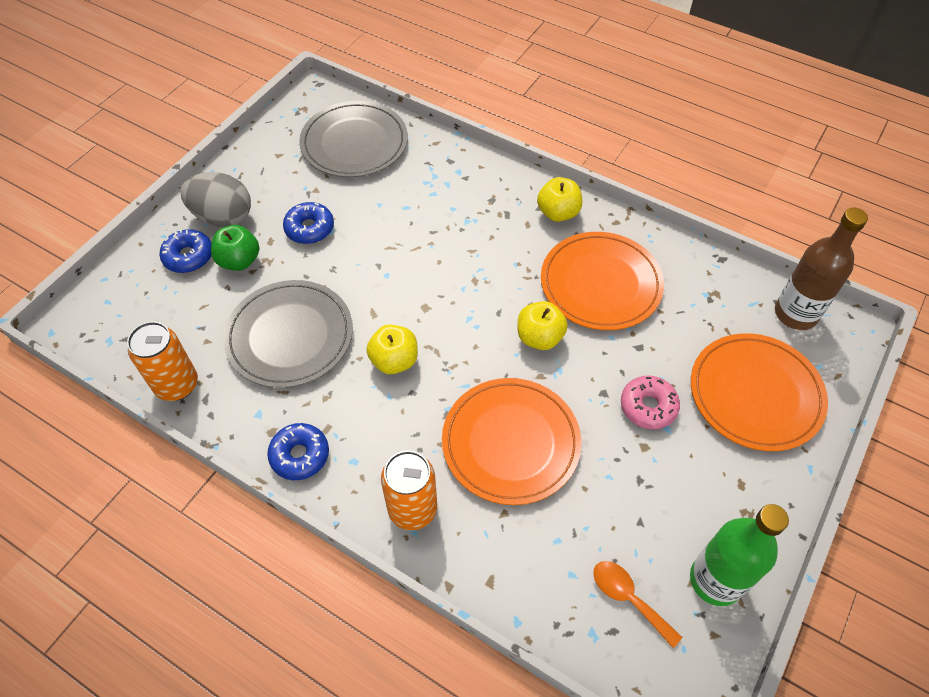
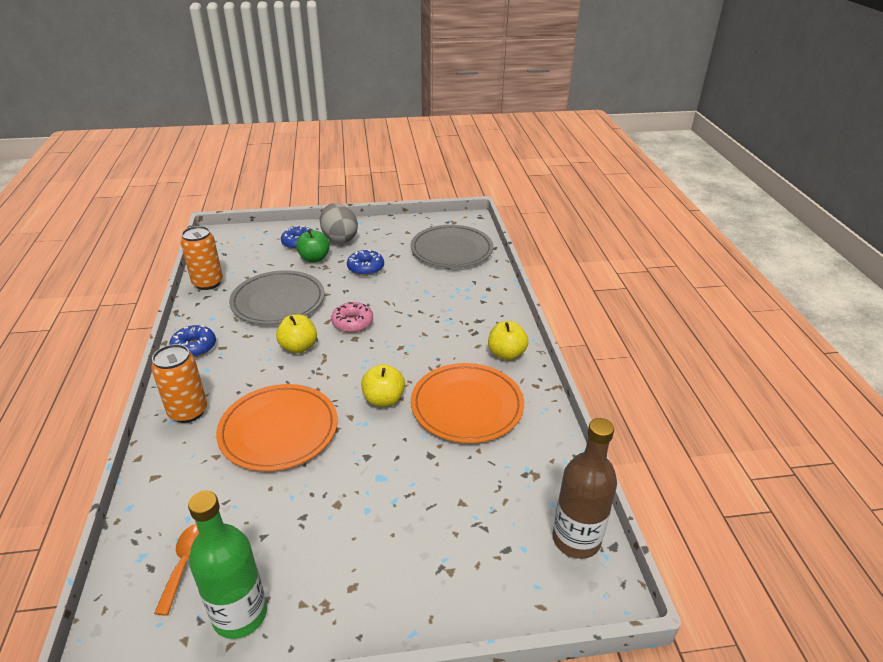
camera: 50 degrees right, 20 degrees down
pink donut [621,376,680,429] -> pink donut moved to [331,302,373,333]
orange plate [691,333,828,451] -> none

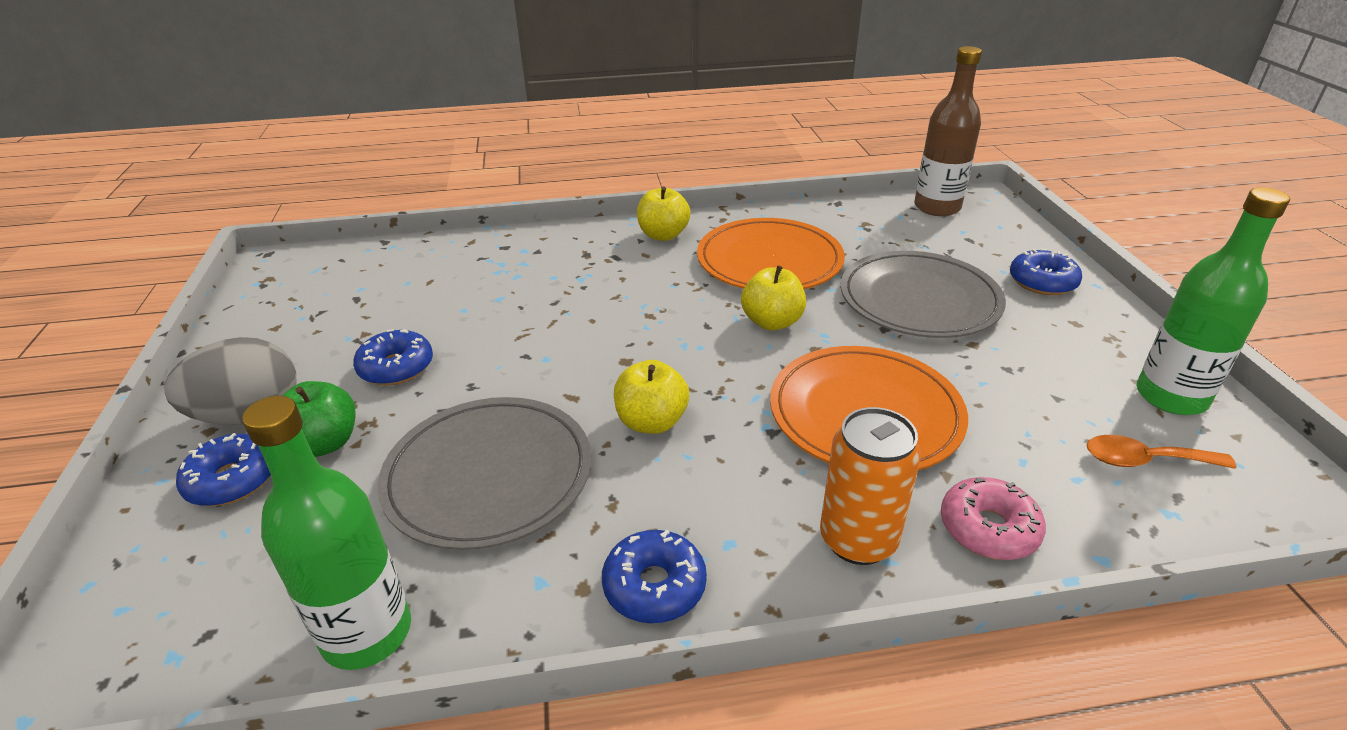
camera: 90 degrees left, 0 degrees up
orange can [181,226,223,290] -> green bottle [242,396,411,670]
pink donut [331,302,373,333] -> pink donut moved to [941,477,1046,560]
grey plate [411,225,493,268] -> grey plate moved to [841,251,1006,338]
none -> blue donut [1010,249,1082,295]

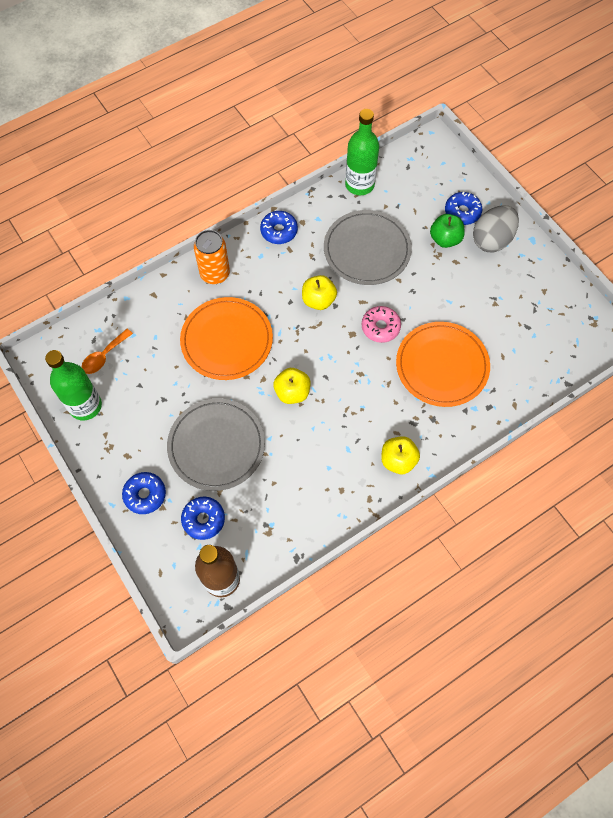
camera: 155 degrees right, 30 degrees up
blue donut [353,329,433,385] -> blue donut moved to [181,497,225,540]
orange plate [697,218,845,289] -> orange plate moved to [396,322,490,407]
pink donut [941,477,1046,560] -> pink donut moved to [361,306,401,343]
orange spoon [1087,435,1236,469] -> orange spoon turned 150 degrees clockwise [81,329,133,374]

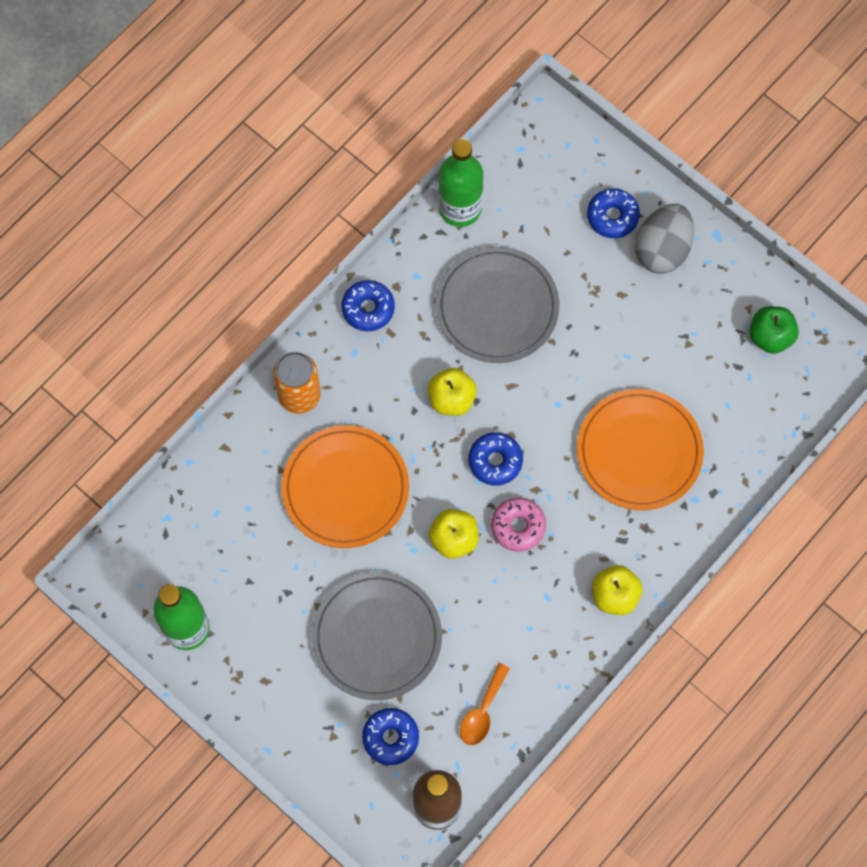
camera: 15 degrees left, 5 degrees up
orange spoon [81,329,133,374] -> orange spoon moved to [460,663,510,745]
blue donut [122,472,166,514] -> blue donut moved to [468,432,523,486]
pink donut [361,306,401,343] -> pink donut moved to [491,497,546,552]
green apple [430,214,465,248] -> green apple moved to [749,306,799,354]

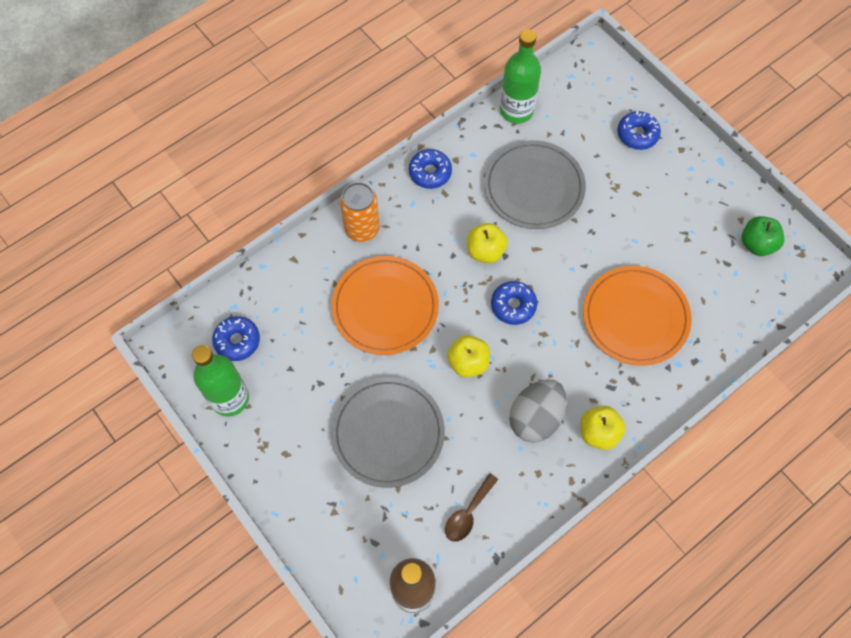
camera: 10 degrees right, 5 degrees down
blue donut [362,708,419,765] -> blue donut moved to [212,316,260,361]
orange spoon [460,663,510,745] -> brown spoon [445,473,498,542]
pink donut [491,497,546,552] -> none
grey egg [635,204,694,274] -> grey egg moved to [509,379,567,443]

